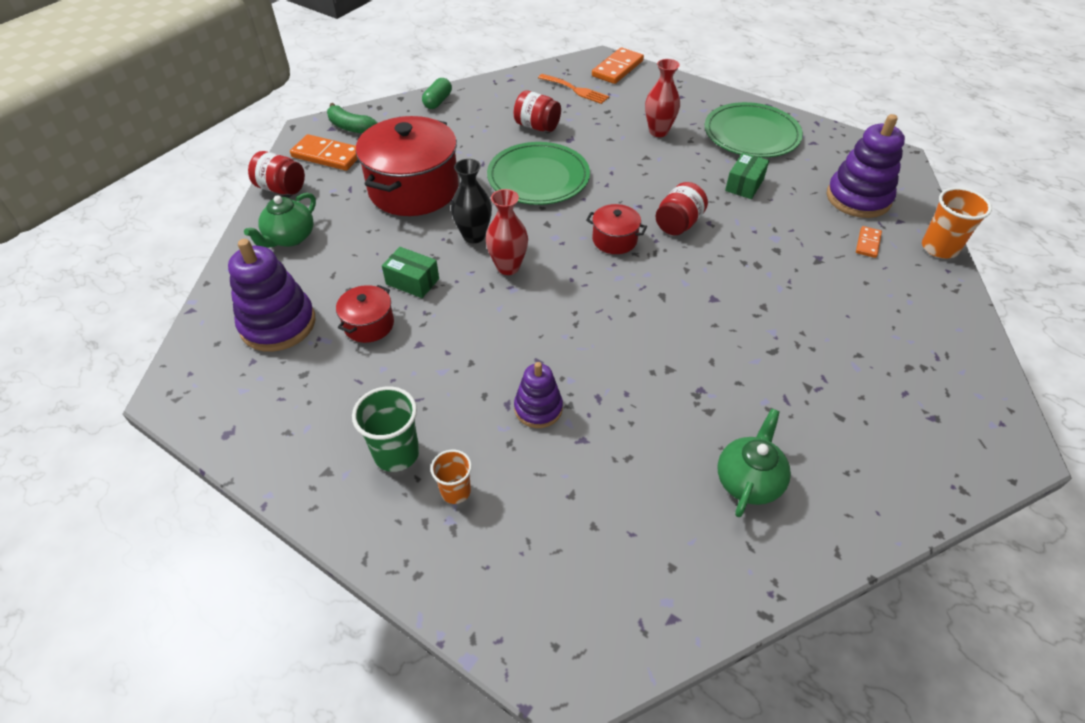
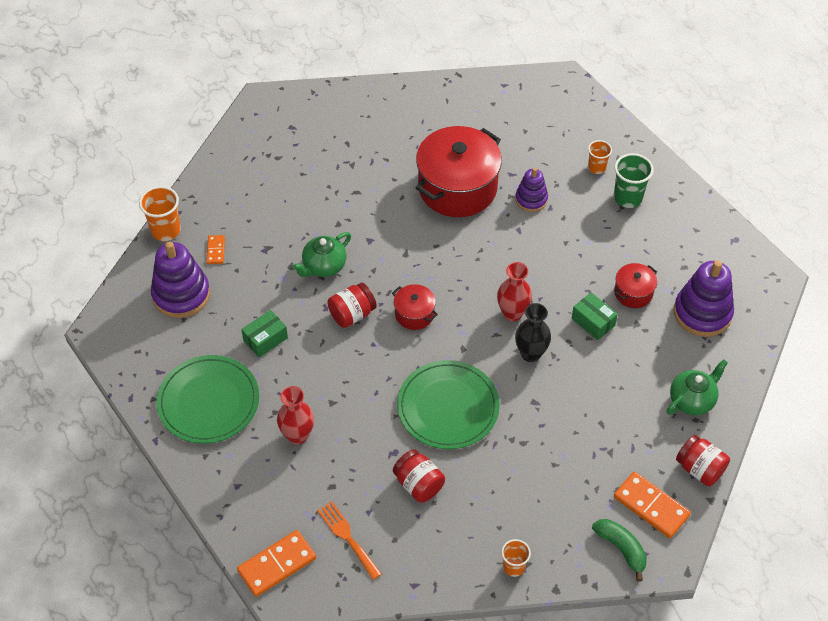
camera: 160 degrees left, 5 degrees up
red pot [356,116,459,216] -> red pot moved to [416,126,502,217]
green capsule [422,78,452,109] -> orange cup [501,539,531,577]
green teapot [718,408,791,517] -> green teapot moved to [293,232,351,277]
orange domino [856,226,882,258] -> orange domino turned 45 degrees counterclockwise [206,235,225,264]

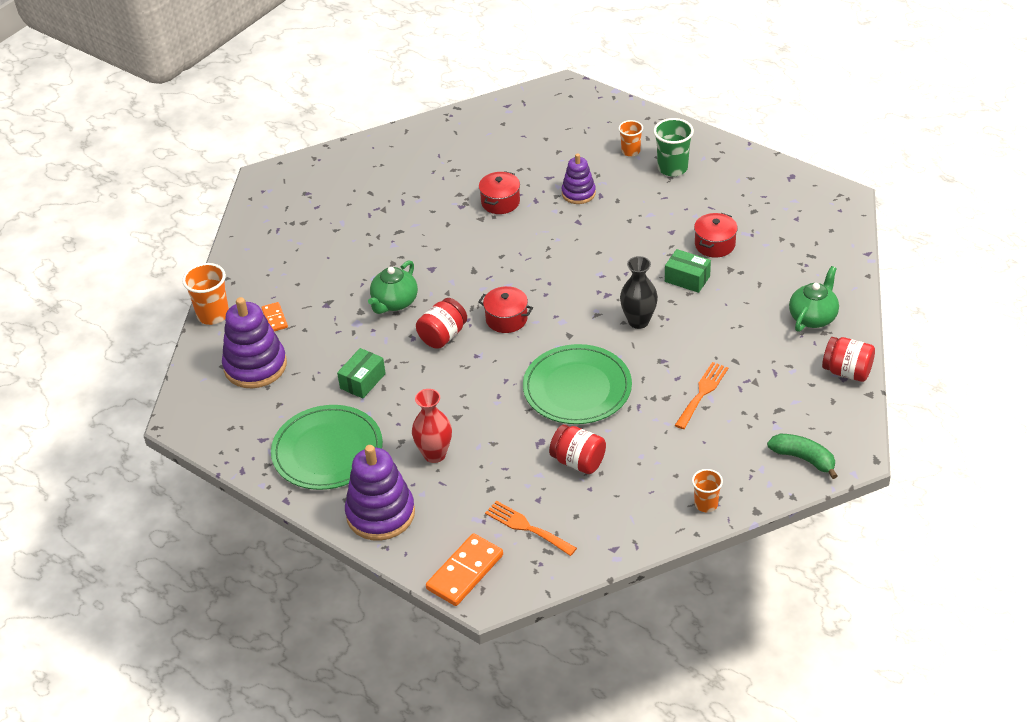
camera: 15 degrees left, 10 degrees down
red pot [416,126,502,217] -> red pot [479,171,520,214], size x0.47
red vase [497,262,532,321] -> none
orange domino [614,472,691,538] -> none
purple stacking toy [674,260,734,337] -> purple stacking toy moved to [345,445,415,541]
none -> orange fork [675,362,728,429]

